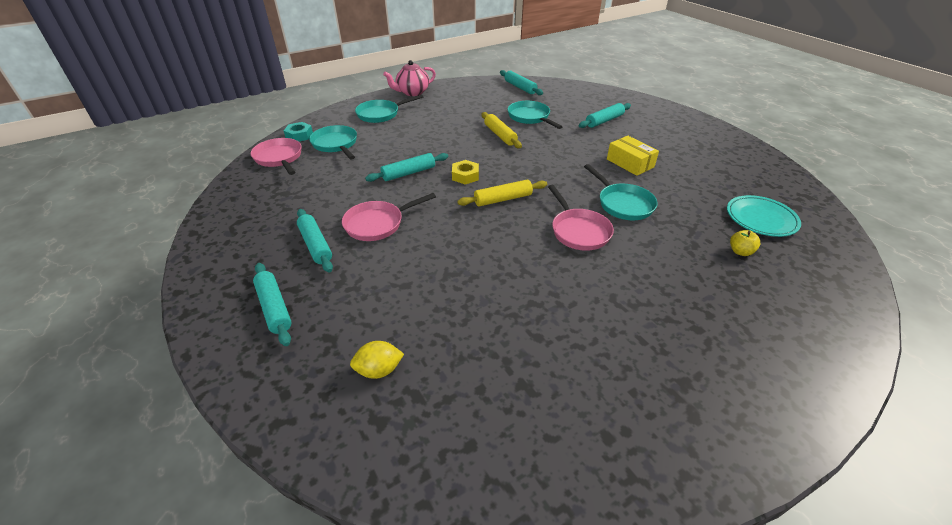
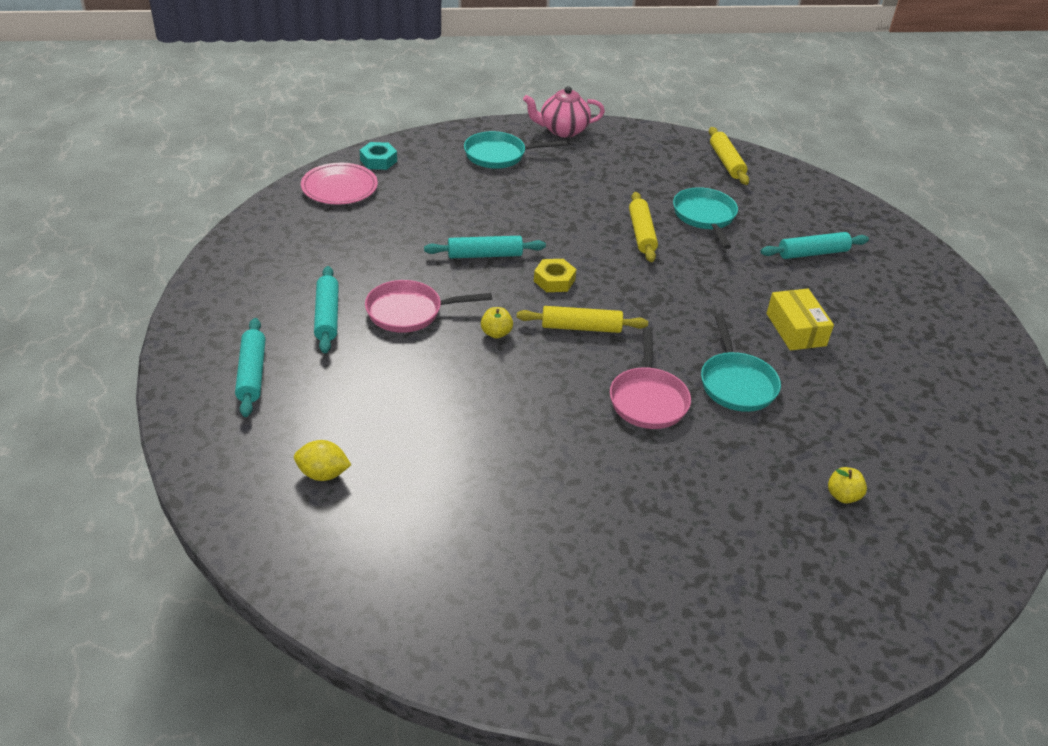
camera: 20 degrees right, 0 degrees up
pink pan [250,138,301,175] -> pink plate [301,163,378,205]
turquoise pan [309,125,357,160] -> none
turquoise rolling pin [500,70,543,95] -> yellow rolling pin [709,127,749,185]
turquoise plate [727,195,801,237] -> none
none -> yellow apple [481,307,513,339]

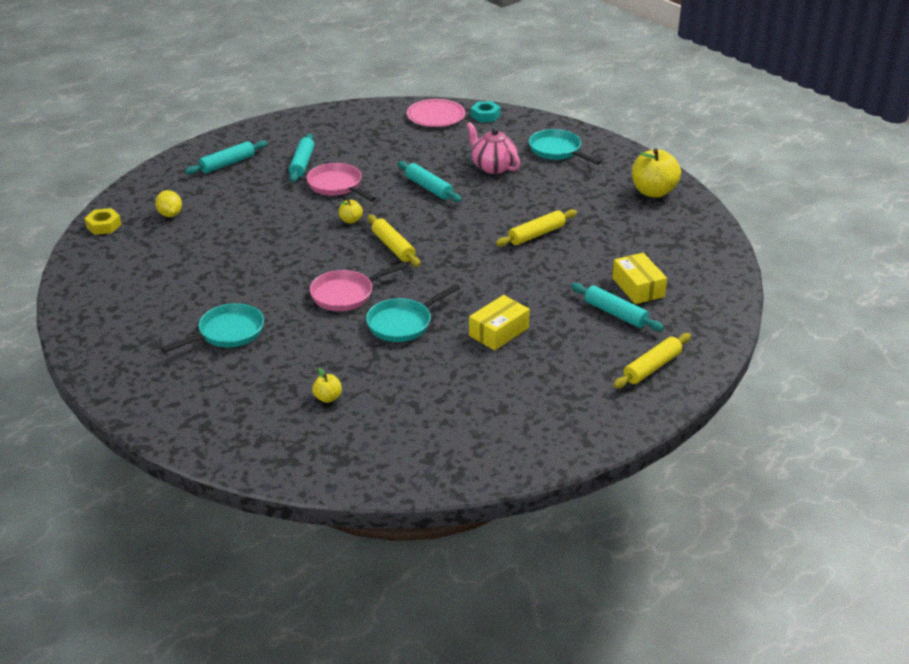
camera: 60 degrees right, 5 degrees down
turquoise rolling pin [314,266,339,353] -> turquoise rolling pin turned 45 degrees counterclockwise [289,133,315,182]
pink teapot [523,86,605,137] -> pink teapot moved to [467,122,520,174]
yellow nut [534,259,576,292] -> yellow nut moved to [85,208,121,235]
turquoise pan [673,187,738,249] -> turquoise pan moved to [161,303,264,353]
yellow rolling pin [709,127,749,185] -> yellow rolling pin moved to [613,333,691,388]
none -> yellow box [612,253,667,304]
none -> yellow apple [632,148,681,198]

